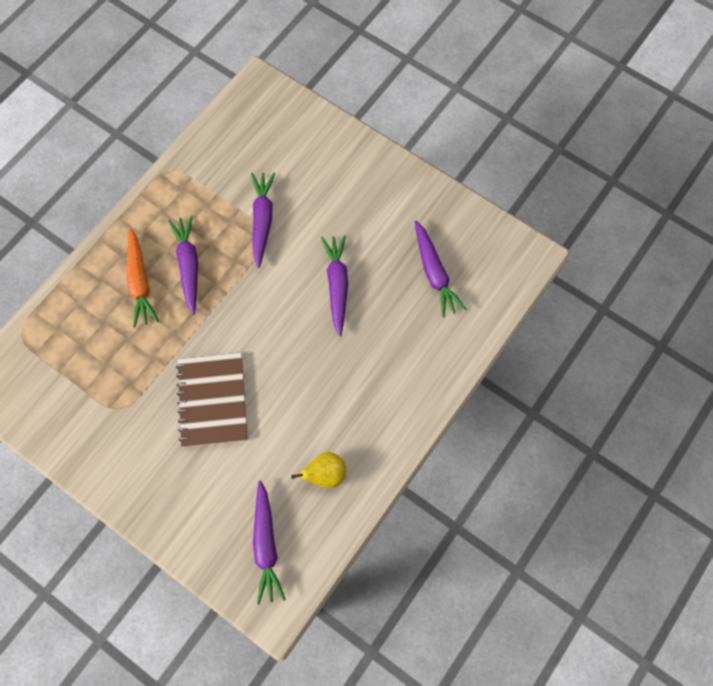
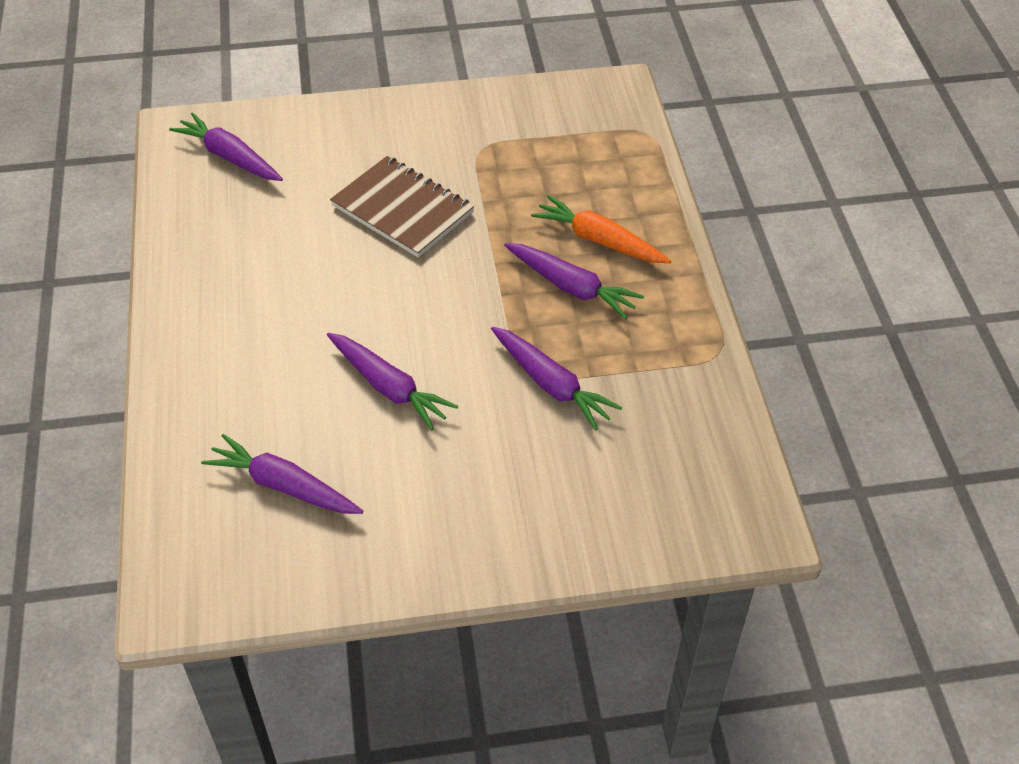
camera: 135 degrees right, 20 degrees down
yellow pear [291,452,346,488] -> none

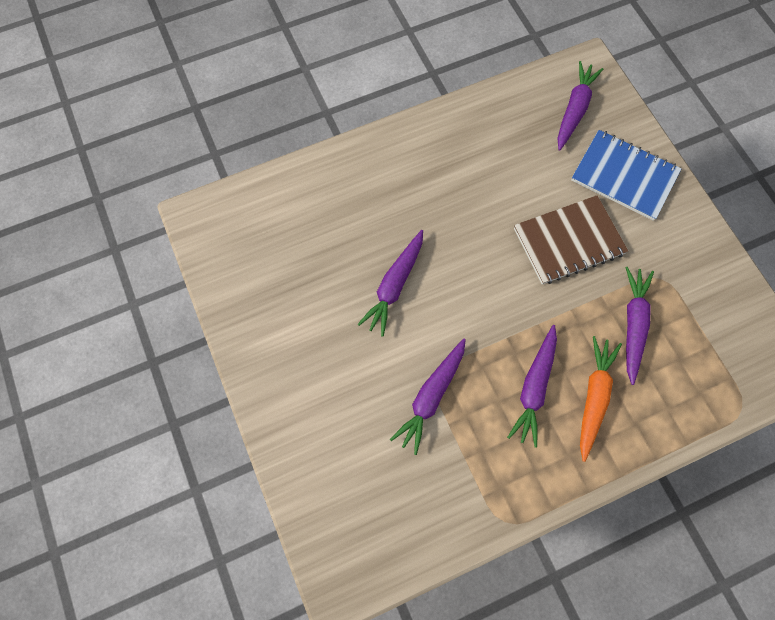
camera: 75 degrees right, 20 degrees up
purple carrot [201,434,363,514] -> purple carrot moved to [626,267,654,385]
brown notebook [330,156,474,257] -> brown notebook turned 45 degrees clockwise [514,195,628,284]
none -> blue notebook [571,130,681,221]

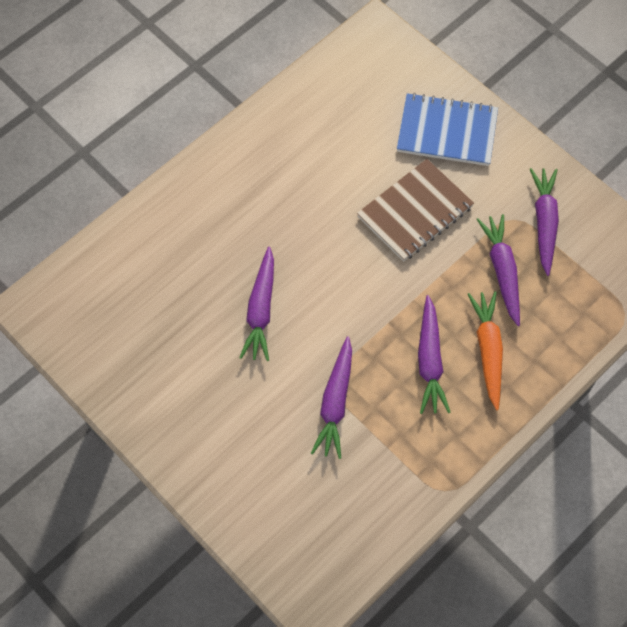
camera: 20 degrees left, 5 degrees down
purple carrot [557,61,603,151] -> purple carrot moved to [530,168,559,276]

